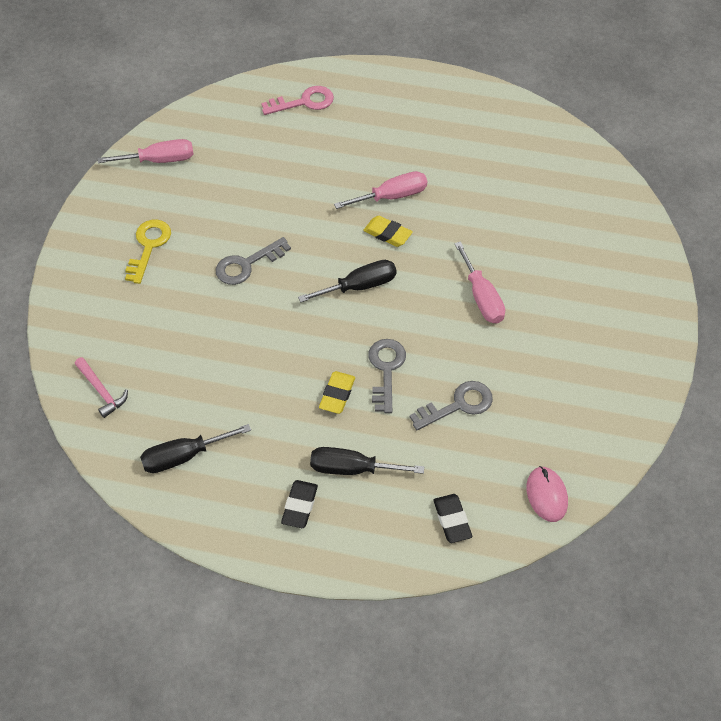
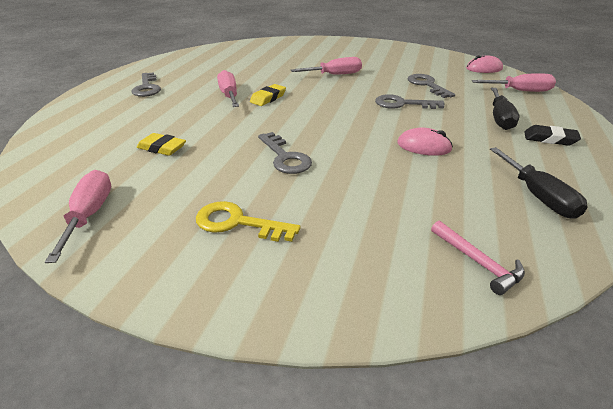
camera: 85 degrees left, 20 degrees down
pink hammer [75,357,128,418] -> pink hammer turned 90 degrees clockwise [431,221,525,295]
pink key [261,86,334,115] -> none
black screwdriver [298,260,397,302] -> none
yellow eraser [319,371,355,414] -> yellow eraser moved to [137,133,186,156]
black eraser [434,494,472,543] -> pink screwdriver [472,73,556,92]
none -> grey key [132,72,161,97]
none -> pink mouse [397,128,453,156]

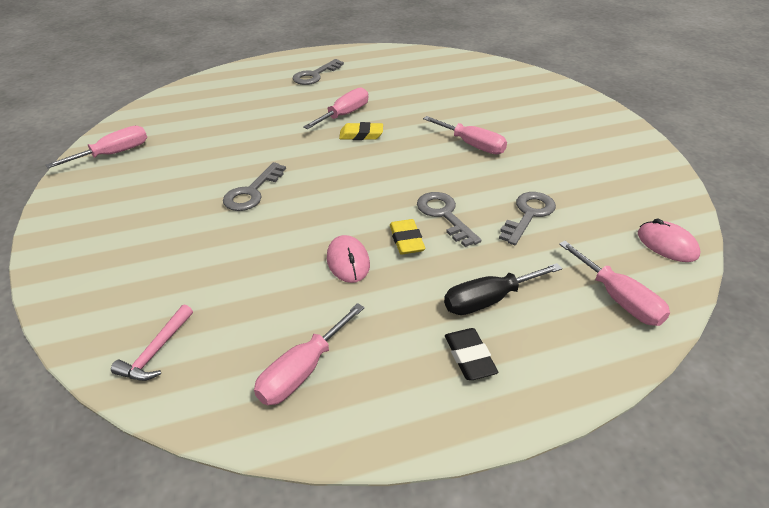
camera: 55 degrees right, 5 degrees up
yellow eraser [137,133,186,156] -> yellow eraser moved to [390,219,425,254]
yellow key [196,201,300,242] -> none
black screwdriver [490,147,588,219] -> pink screwdriver [254,303,365,405]

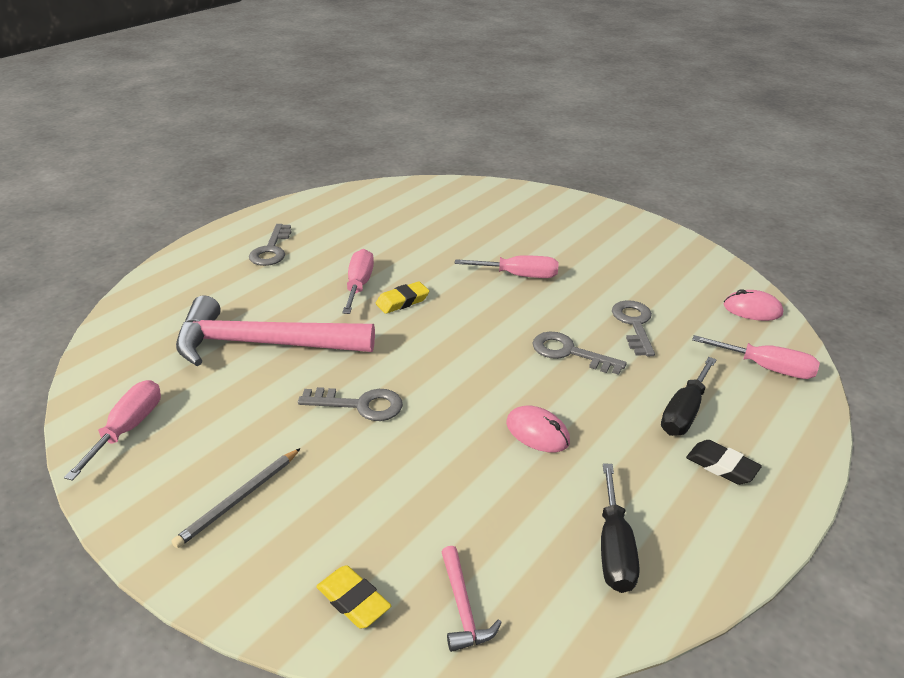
camera: 35 degrees left, 5 degrees down
grey key [223,162,286,211] -> grey key turned 75 degrees counterclockwise [298,387,403,421]
pink screwdriver [254,303,365,405] -> black screwdriver [601,463,640,593]
yellow eraser [390,219,425,254] -> yellow eraser moved to [316,565,391,629]
none -> grey pencil [171,448,301,548]
none -> pink hammer [176,295,375,366]

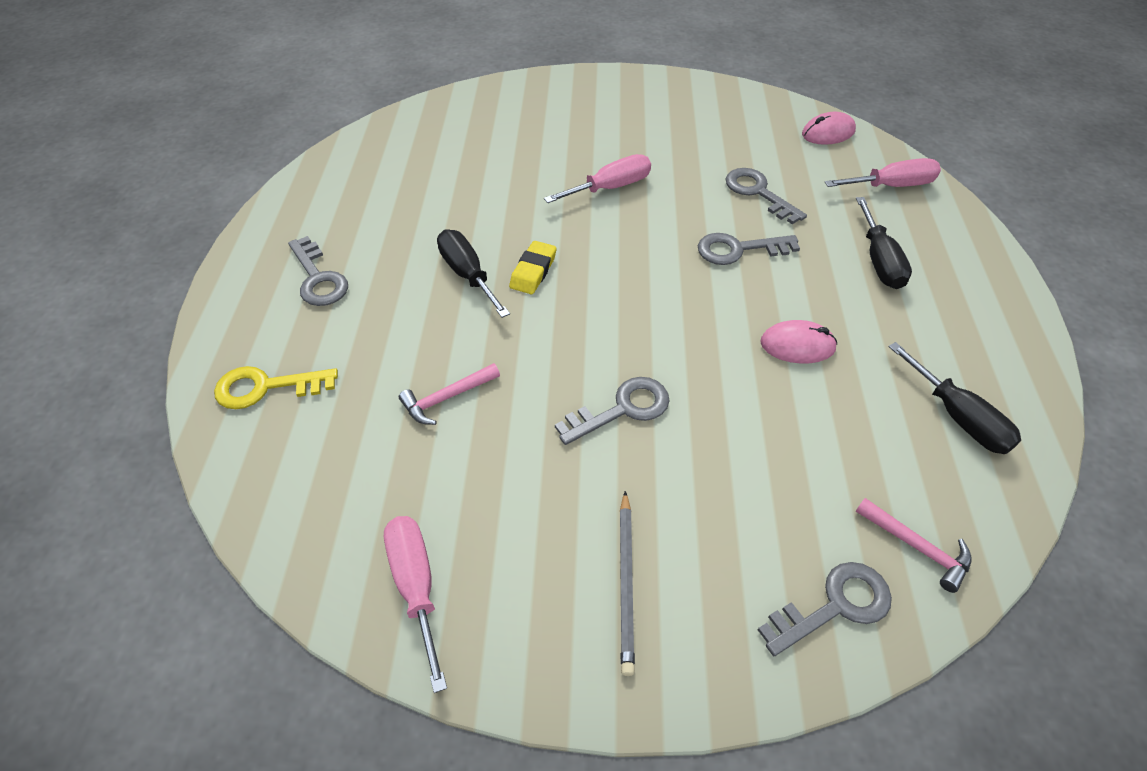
camera: 35 degrees left, 15 degrees up
pink hammer [176,295,375,366] -> pink hammer [399,363,500,425], size x0.40
yellow eraser [316,565,391,629] -> grey key [758,562,892,656]
pink screwdriver [342,249,374,314] -> black screwdriver [437,229,510,318]
black eraser [686,440,762,485] -> none
none -> yellow key [214,366,338,409]

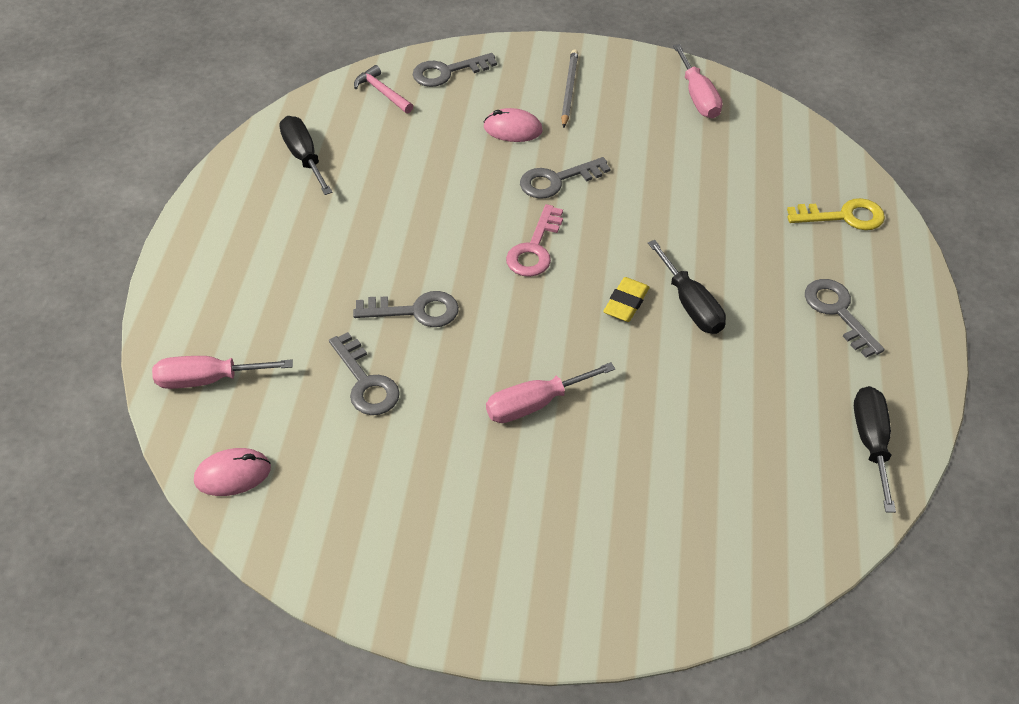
camera: 175 degrees left, 0 degrees up
pink hammer [399,363,500,425] -> none
pink mouse [760,320,837,364] -> pink mouse moved to [483,108,543,142]
black screwdriver [856,197,912,289] -> black screwdriver moved to [854,386,896,513]
none -> pink key [506,204,563,277]

